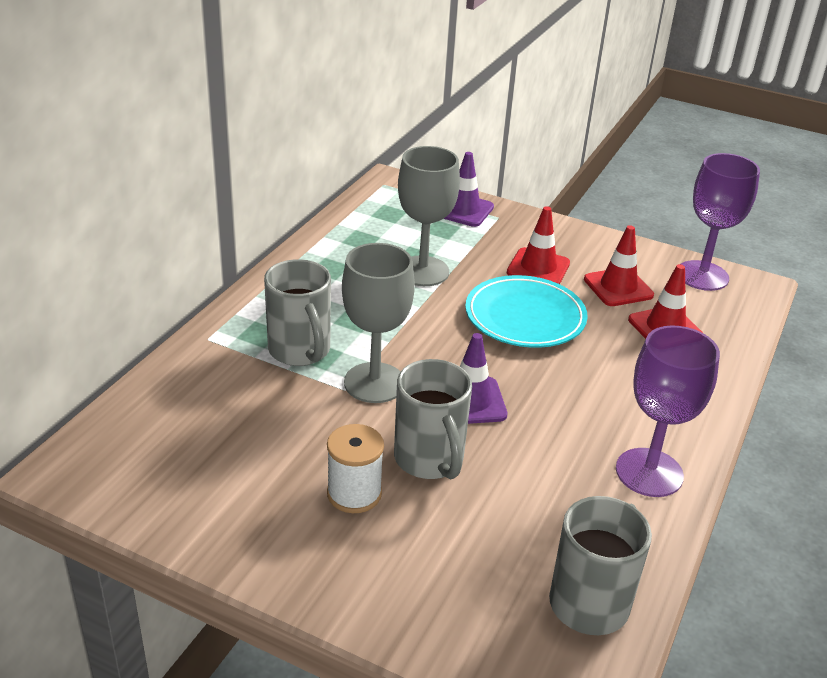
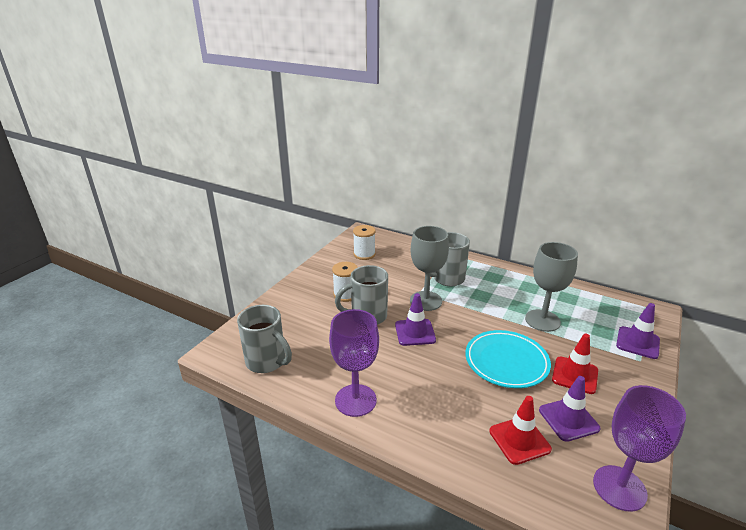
camera: 95 degrees right, 5 degrees down
red traffic cone [584,225,654,306] -> purple traffic cone [539,376,601,442]
none -> white spool [353,225,376,260]

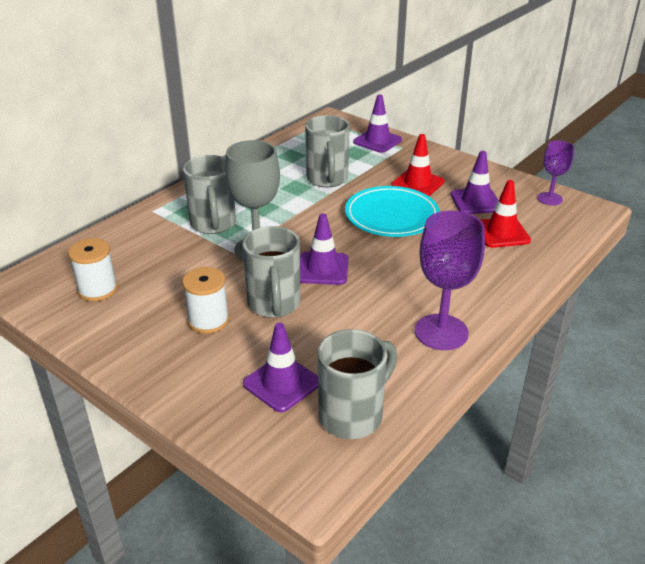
camera: 80 degrees left, 5 degrees up
grey goblet [525,242,578,332] -> grey mug [305,115,350,188]
purple goblet [593,385,686,512] -> purple goblet [537,140,574,205], size x0.59
none -> purple traffic cone [243,323,318,412]

